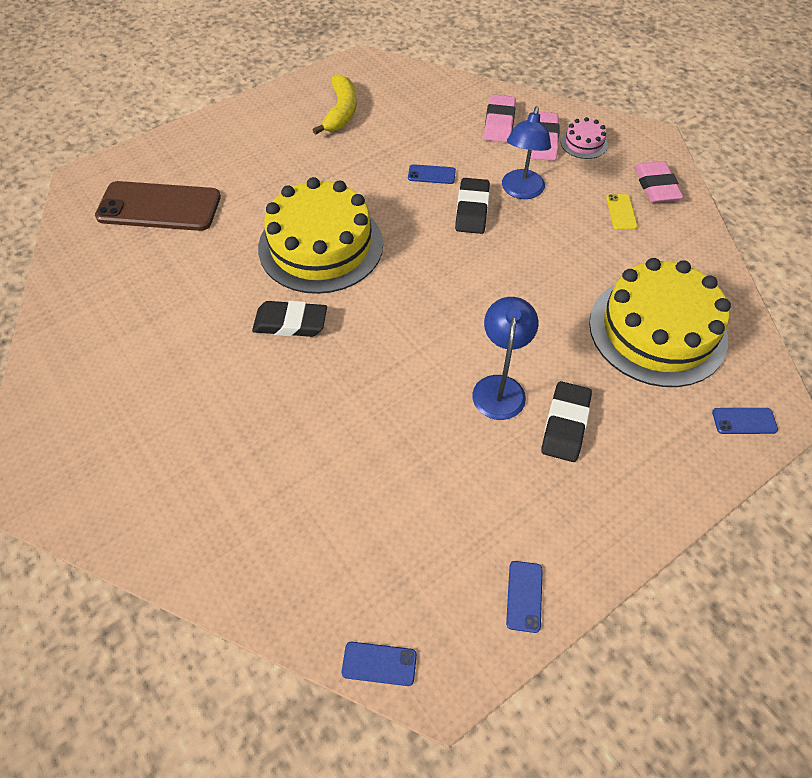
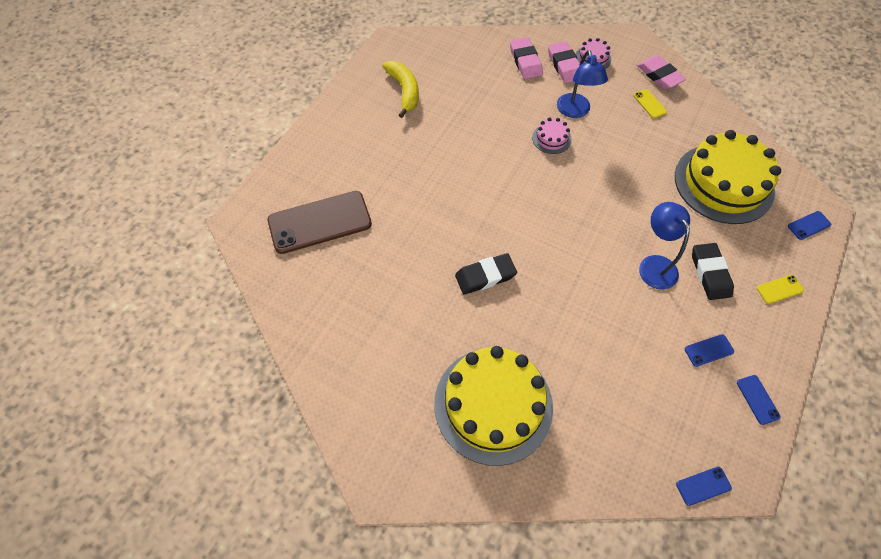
camera: 25 degrees left, 5 degrees up
yellow cake [258,177,383,294] -> yellow cake moved to [434,346,553,466]
blue phone [408,164,456,184] -> blue phone moved to [685,334,734,367]
black eraser [455,178,490,234] -> pink cake [532,117,572,154]
none -> yellow phone [757,275,804,304]

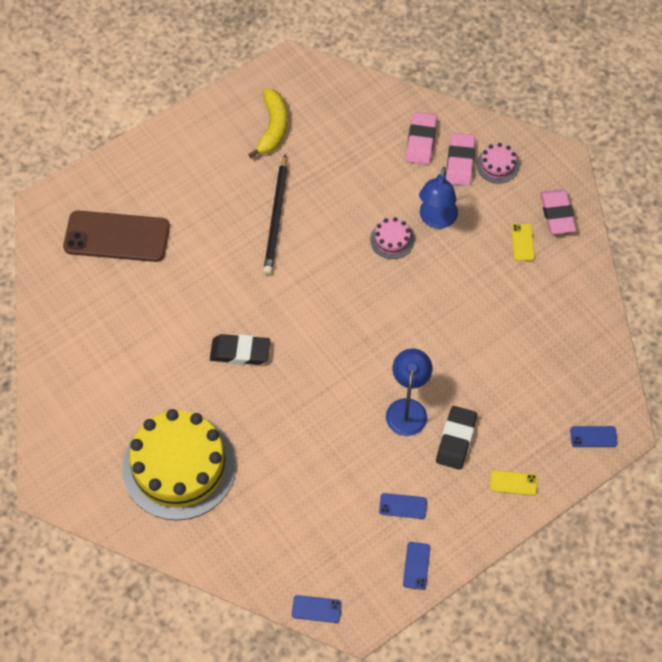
camera: 25 degrees right, 0 degrees up
yellow cake [675,130,781,224] -> none
none -> black pencil [263,154,288,275]

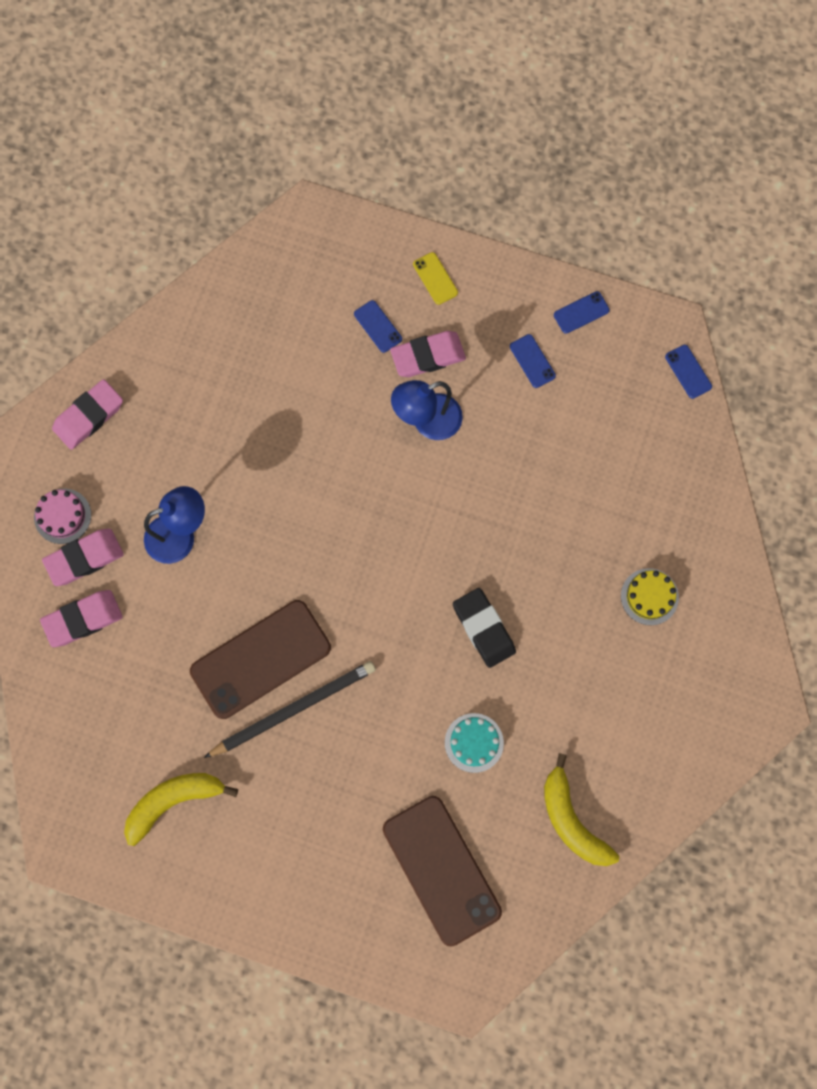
camera: 125 degrees left, 15 degrees up
yellow cake [122,409,237,520] -> yellow cake [621,568,679,625], size x0.42
pink cake [370,217,414,259] -> none
black eraser [436,406,477,470] -> pink eraser [390,331,466,377]
yellow phone [511,224,535,261] -> none
blue phone [570,426,617,447] -> blue phone moved to [354,300,402,353]
none -> brown phone [190,600,331,719]
none -> turquoise cake [445,713,504,773]
none -> yellow banana [544,753,619,866]

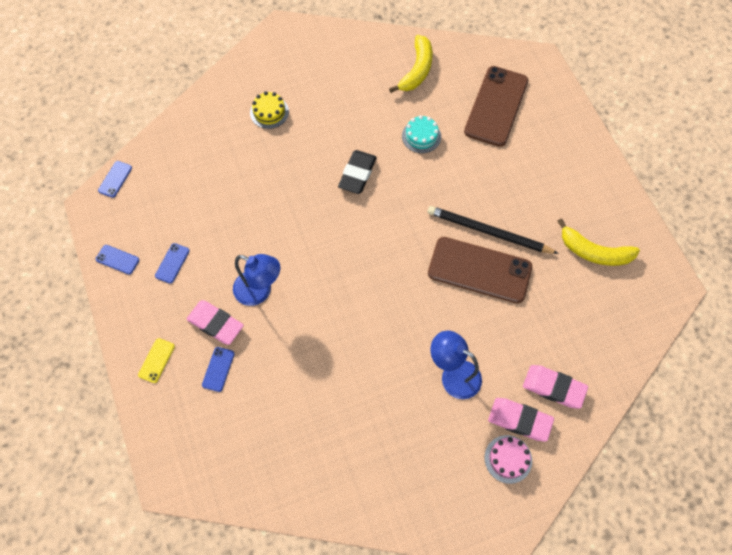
camera: 130 degrees left, 10 degrees down
pink eraser [52,379,123,450] -> none

